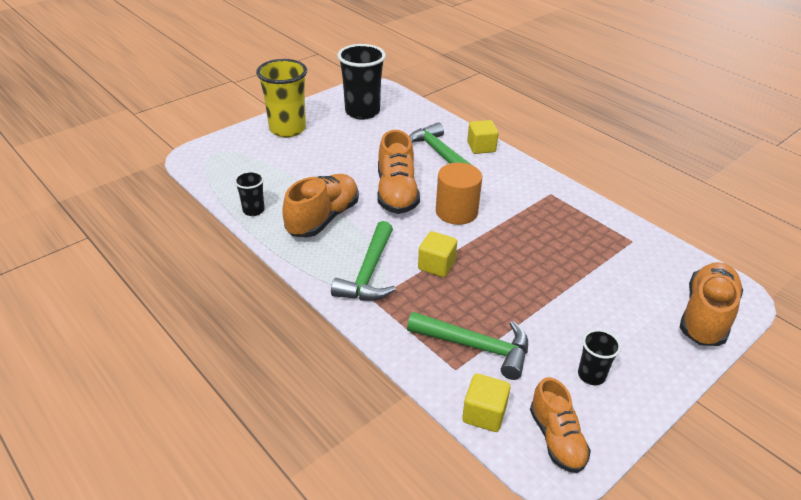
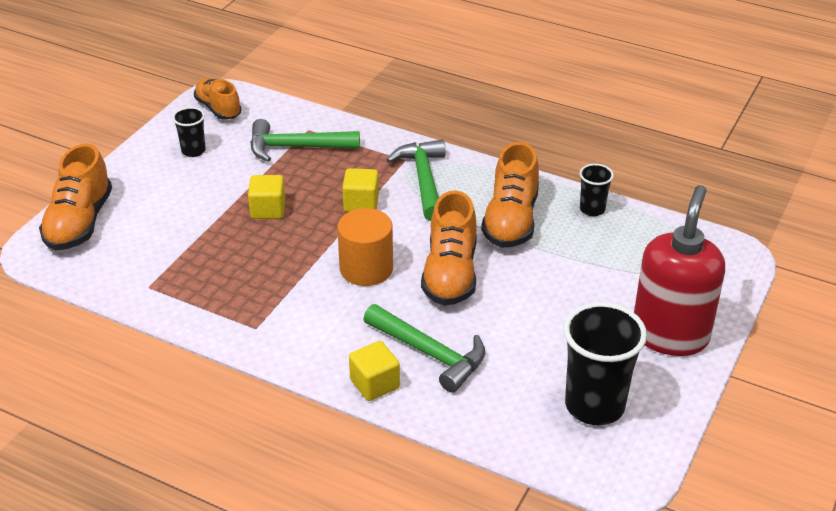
camera: 160 degrees right, 0 degrees up
yellow cup [256,59,307,138] -> red soap dispenser [634,185,725,356]
orange shoe [377,130,420,214] -> orange shoe turned 150 degrees counterclockwise [421,190,477,306]
yellow cube [462,373,510,432] -> yellow cube moved to [248,175,285,219]

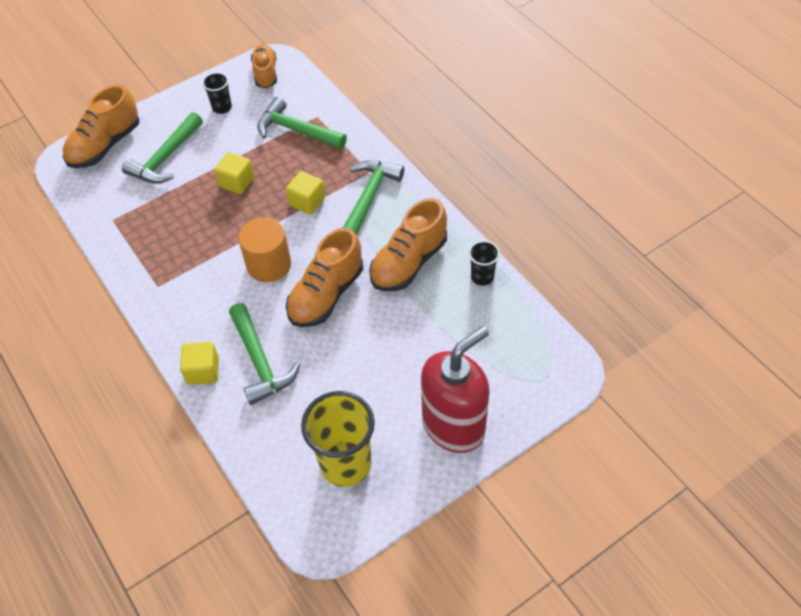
camera: 30 degrees right, 15 degrees up
black cup [564,302,647,425] -> yellow cup [301,391,375,487]
none -> green hammer [122,112,203,184]

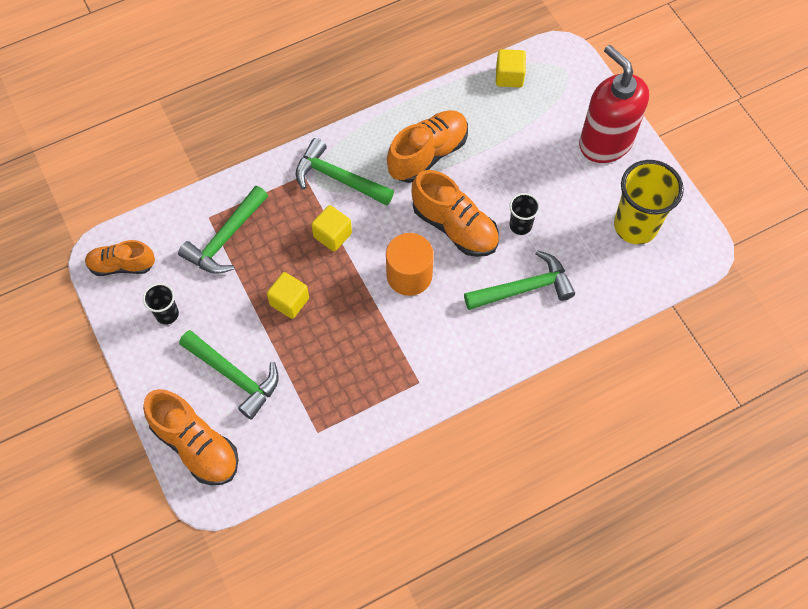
camera: 85 degrees left, 10 degrees up
yellow cube [180,342,219,385] -> yellow cube moved to [496,49,526,87]
orange shoe [369,198,447,291] -> orange shoe turned 90 degrees counterclockwise [387,110,468,183]
black cup [469,241,500,286] -> black cup moved to [509,193,540,235]

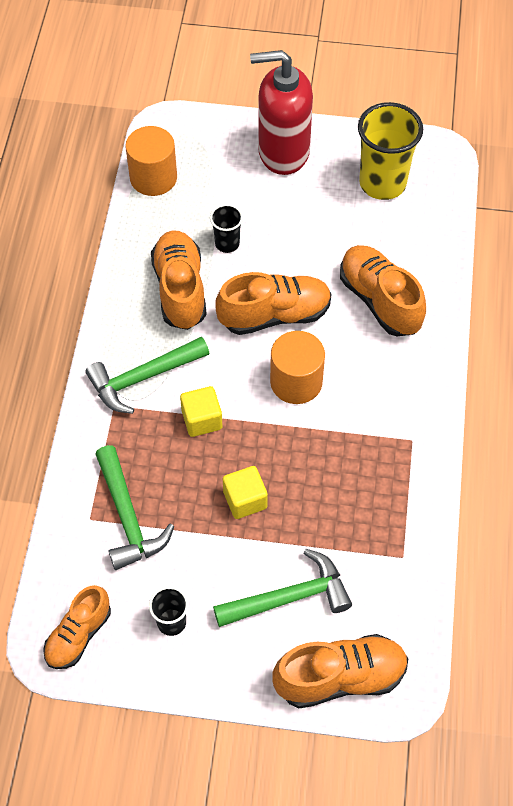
camera: 55 degrees left, 5 degrees down
green hammer [464,250,575,310] -> orange shoe [340,245,426,336]
yellow cube [496,49,526,87] -> orange cylinder [125,126,177,196]
black cup [509,193,540,235] -> black cup moved to [210,204,243,253]

